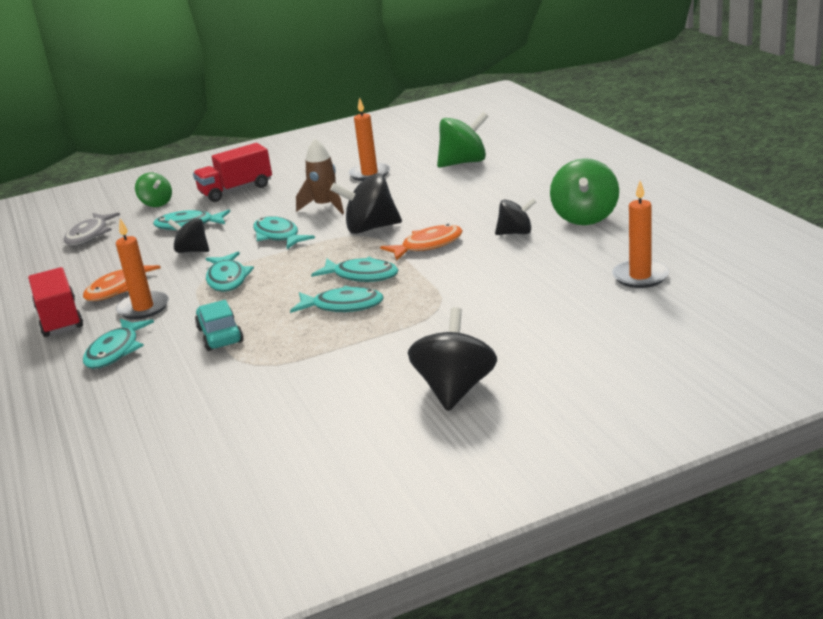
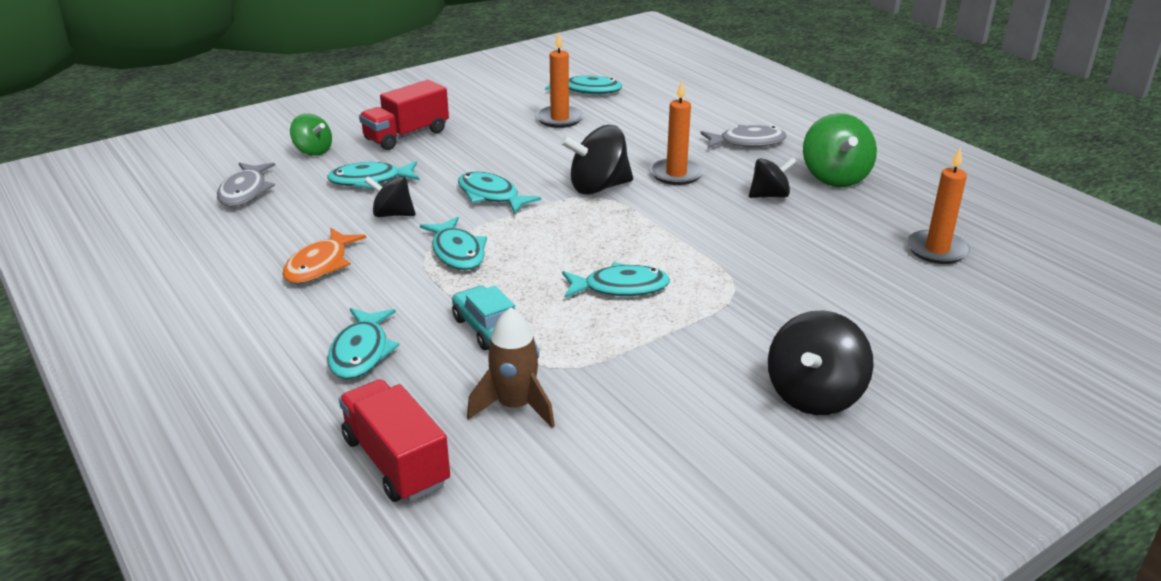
camera: 15 degrees left, 5 degrees up
red truck [28,267,83,337] -> red truck moved to [339,379,450,502]
orange candle [116,219,169,320] -> orange candle moved to [650,81,703,185]
brown rocket [296,139,344,214] -> brown rocket moved to [467,307,555,428]
turquoise fish [311,257,399,282] -> turquoise fish moved to [545,75,622,94]
orange fish [380,224,463,261] -> none
black spinning top [408,307,497,411] -> black spinning top turned 150 degrees counterclockwise [768,310,874,415]
green spinning top [437,112,489,168] -> none
none -> grey fish [700,125,787,148]

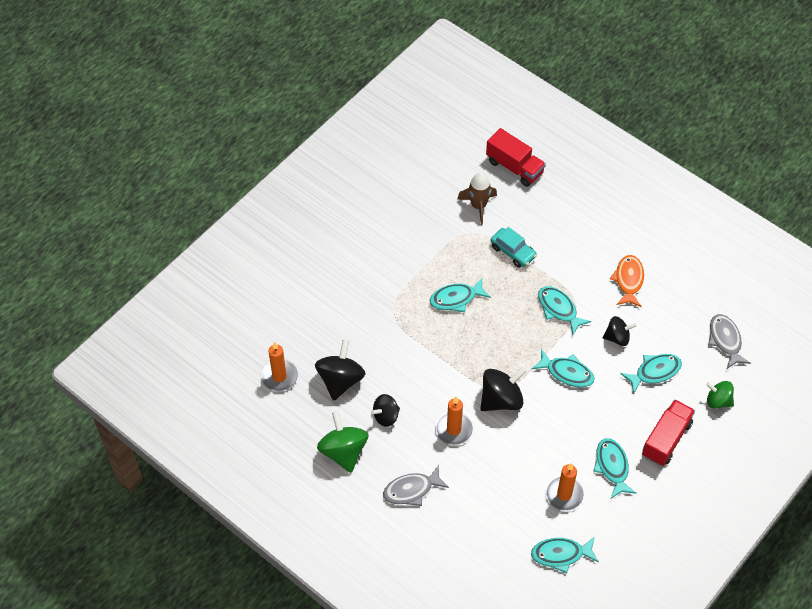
camera: 165 degrees right, 25 degrees up
turquoise fish [327,308,400,379] -> turquoise fish moved to [593,438,636,498]
black spinning top [768,310,874,415] -> black spinning top moved to [315,339,365,401]

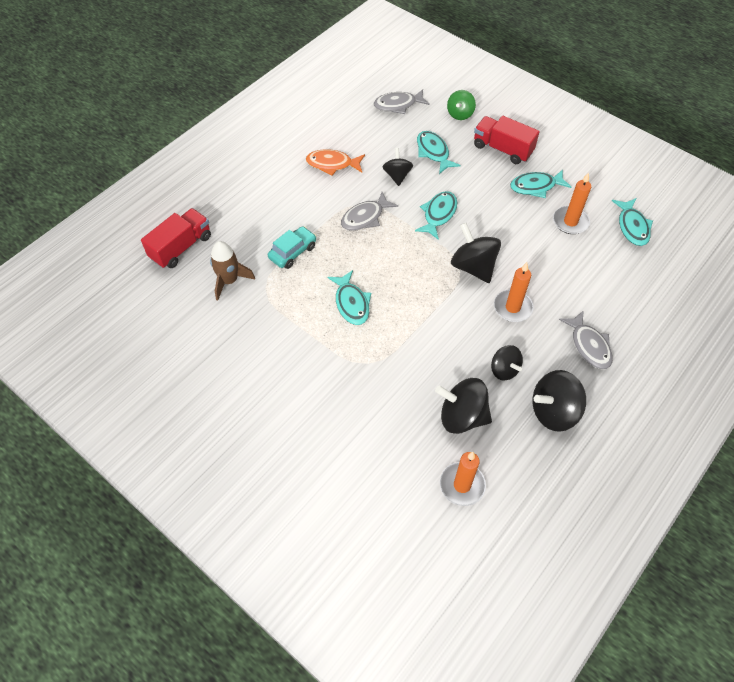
camera: 90 degrees left, 0 degrees up
green spinning top [317,411,368,473] -> black spinning top [533,370,586,432]
turquoise fish [538,286,591,335] -> grey fish [341,192,398,231]

